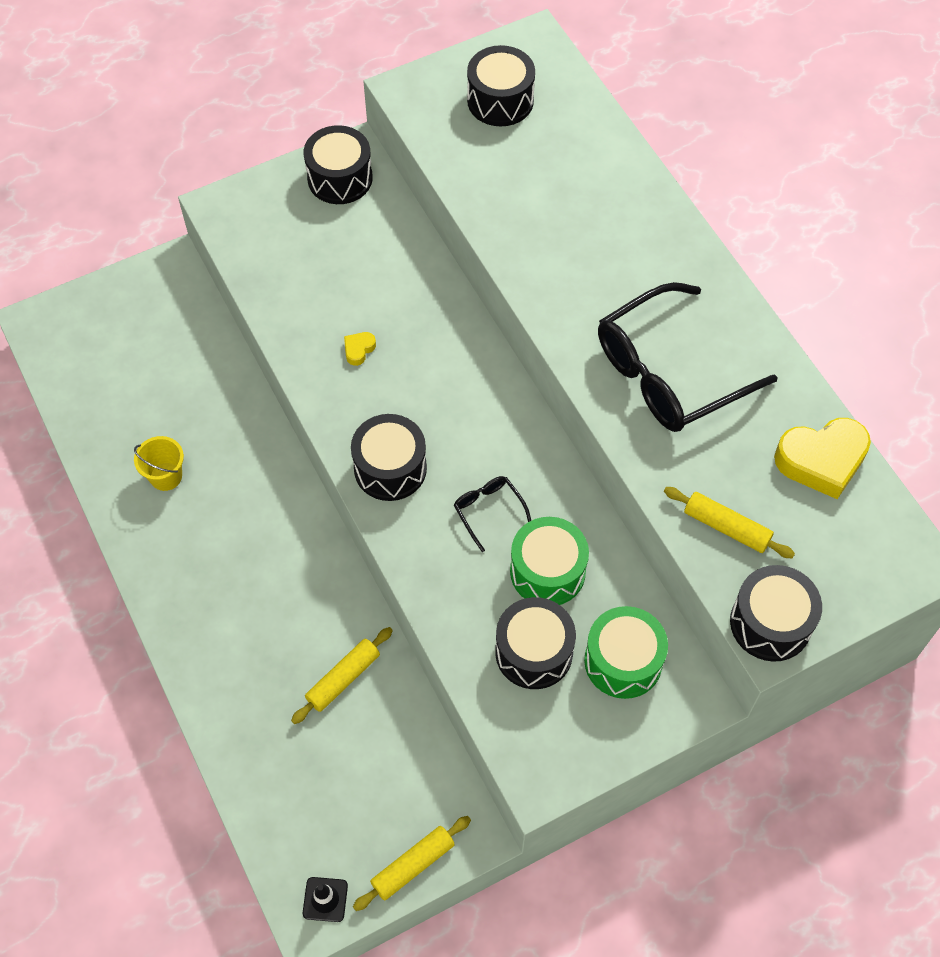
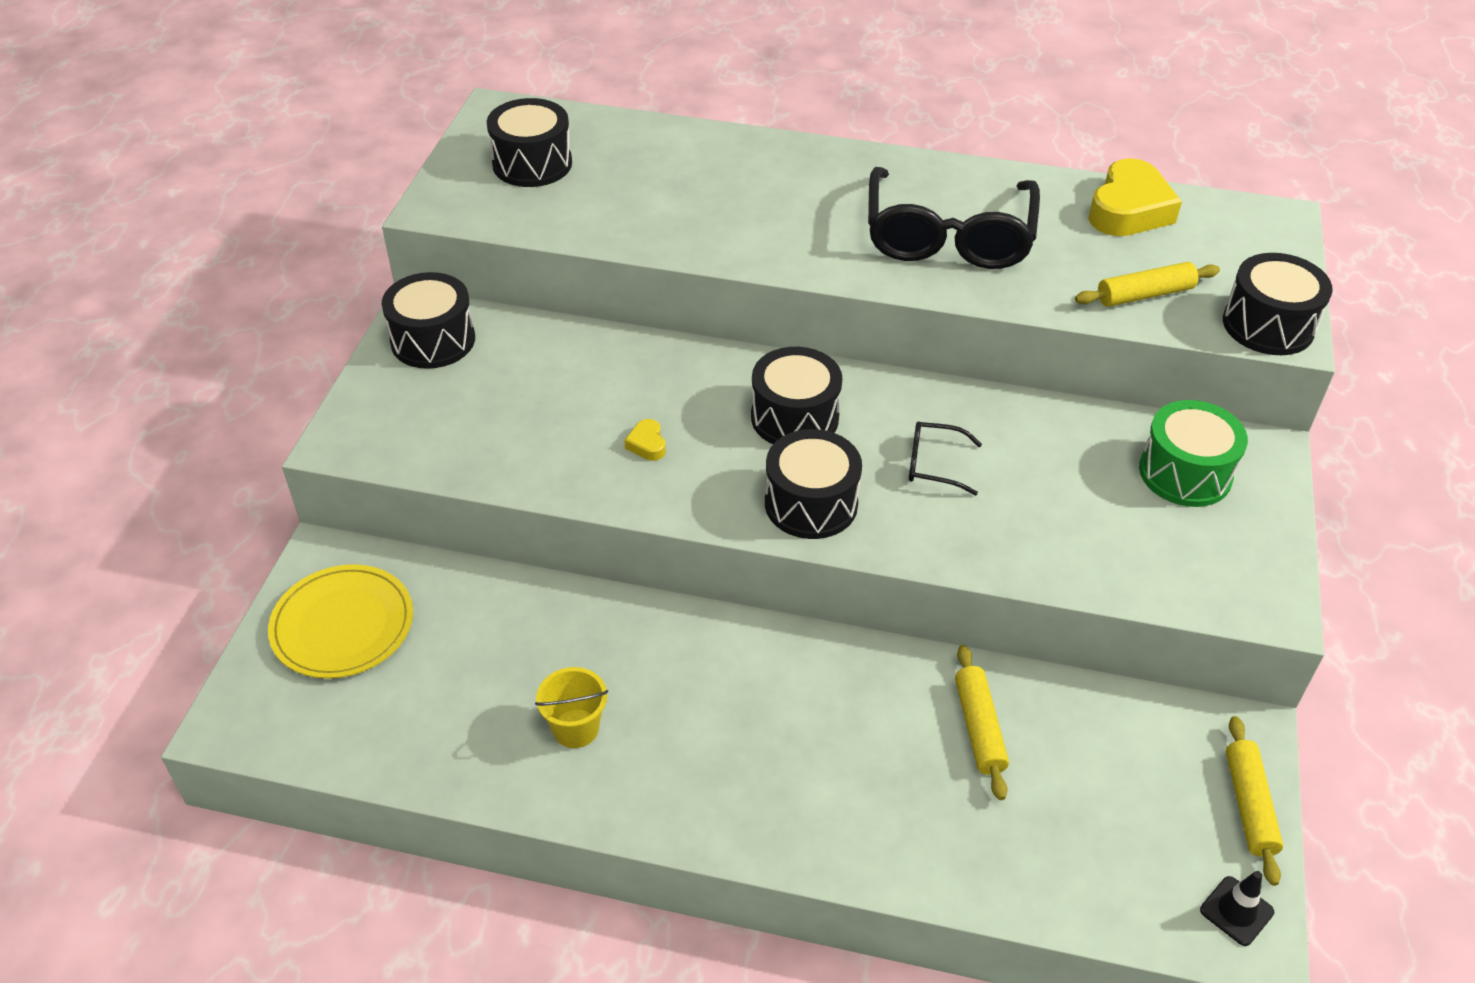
camera: 50 degrees left, 15 degrees down
black drum [495,597,576,689] -> black drum moved to [751,347,843,444]
green drum [510,517,589,605] -> none
none -> yellow plate [268,564,413,679]

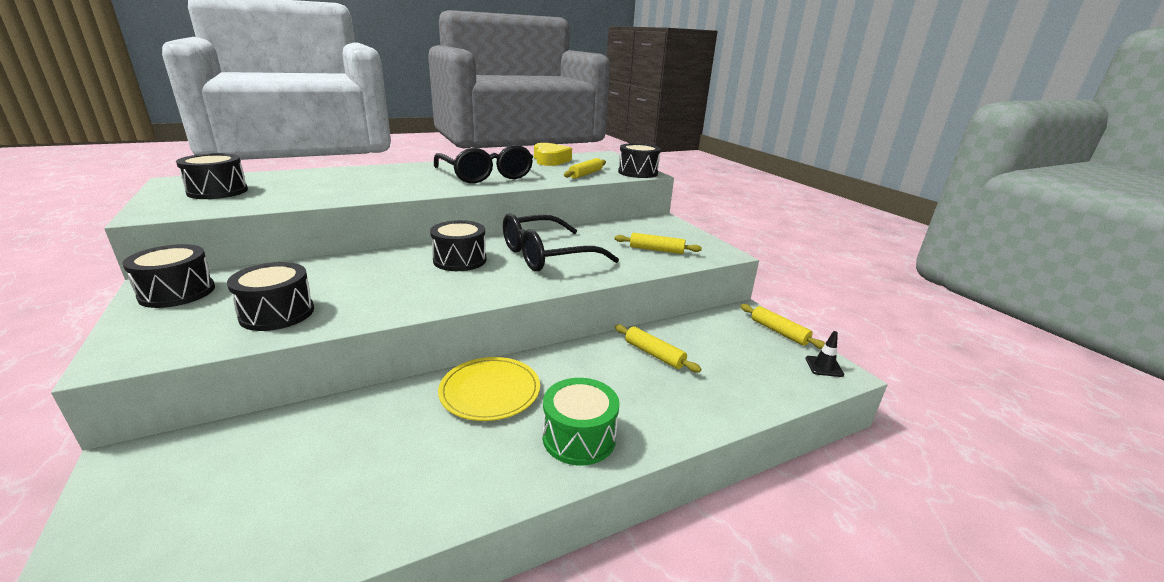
camera: 40 degrees left, 20 degrees down
yellow plate [268,564,413,679] -> yellow plate moved to [438,357,540,421]
yellow bucket [535,667,608,748] -> none
yellow heart [624,419,666,461] -> none
black drum [765,429,862,539] -> black drum moved to [227,262,314,331]
black glasses [909,422,982,495] -> black glasses [503,213,619,272], size x2.29
green drum [1139,400,1248,507] -> green drum moved to [543,378,620,465]
none -> yellow rolling pin [615,233,702,254]

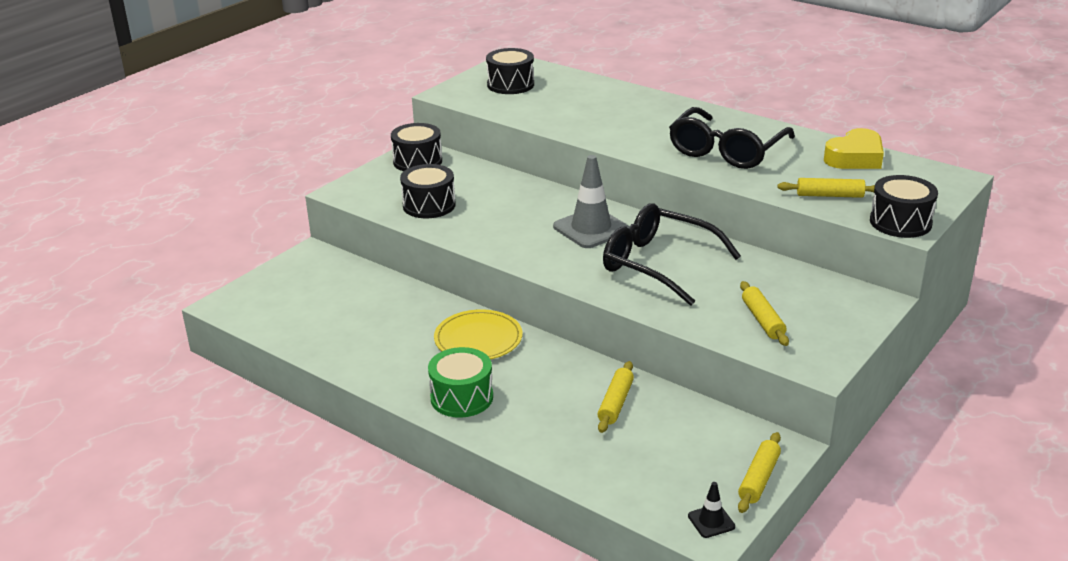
camera: 65 degrees right, 5 degrees up
black drum [430,220,486,271] -> grey traffic cone [553,155,629,248]

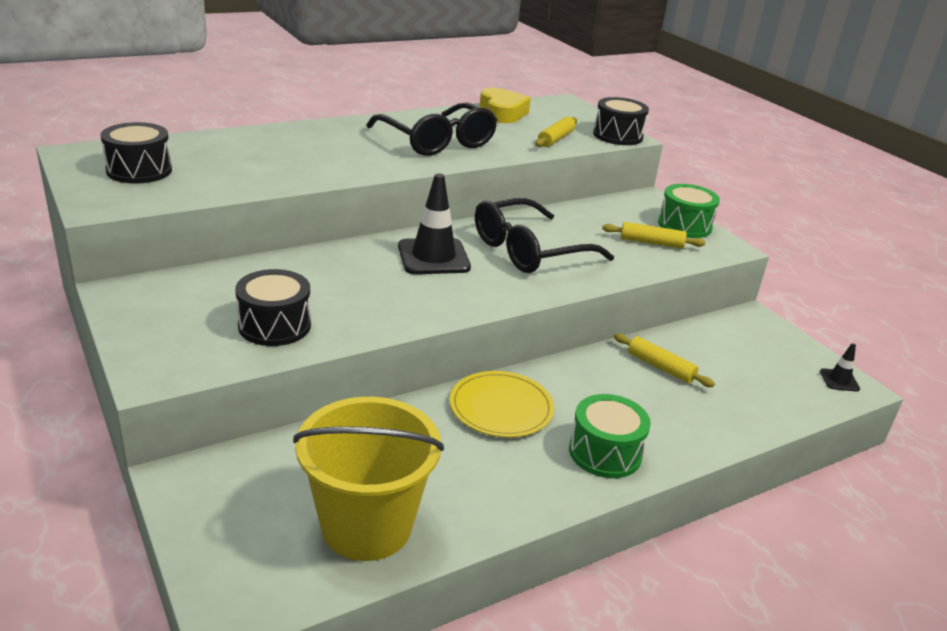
camera: 70 degrees left, 0 degrees up
black drum [391,123,442,171] -> none
grey traffic cone [553,155,629,248] -> black traffic cone [398,173,471,274]
yellow rolling pin [738,432,781,513] -> none
none -> yellow bucket [293,397,444,561]
none -> green drum [658,184,720,238]

